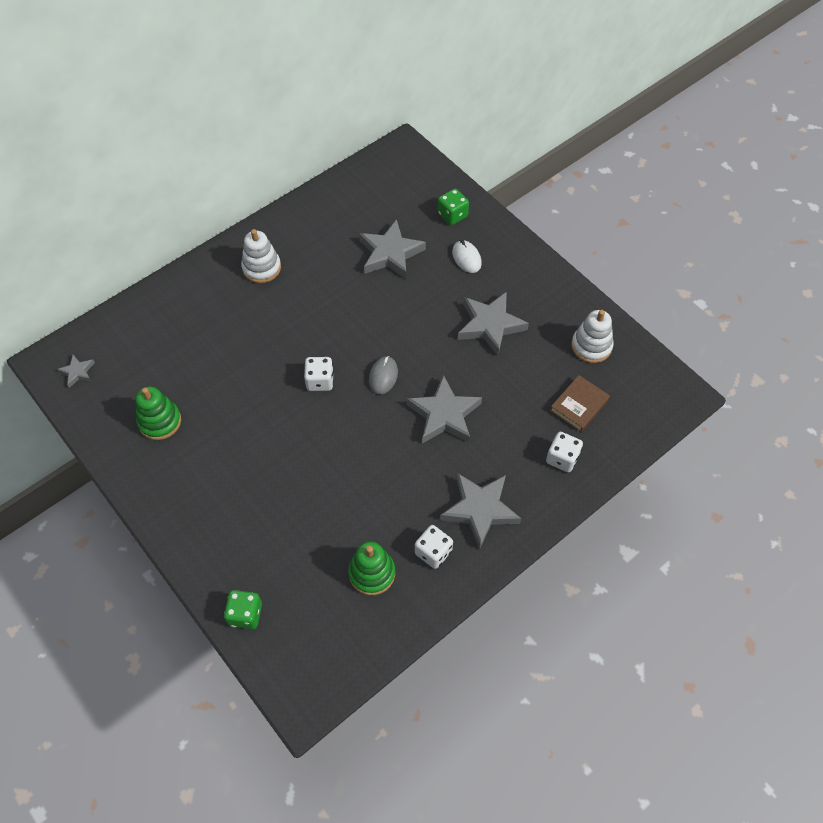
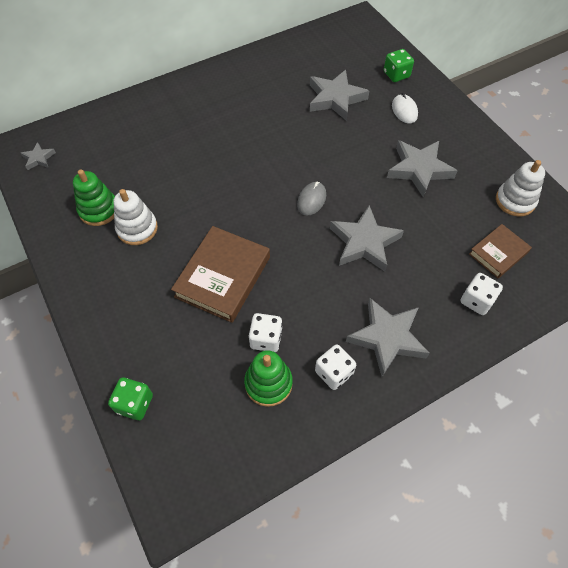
camera: 10 degrees right, 0 degrees up
white stacking toy [241,229,281,283] -> white stacking toy moved to [113,189,158,245]
white dice [304,357,334,391] -> white dice moved to [248,313,282,352]
none -> brown book [171,226,270,323]

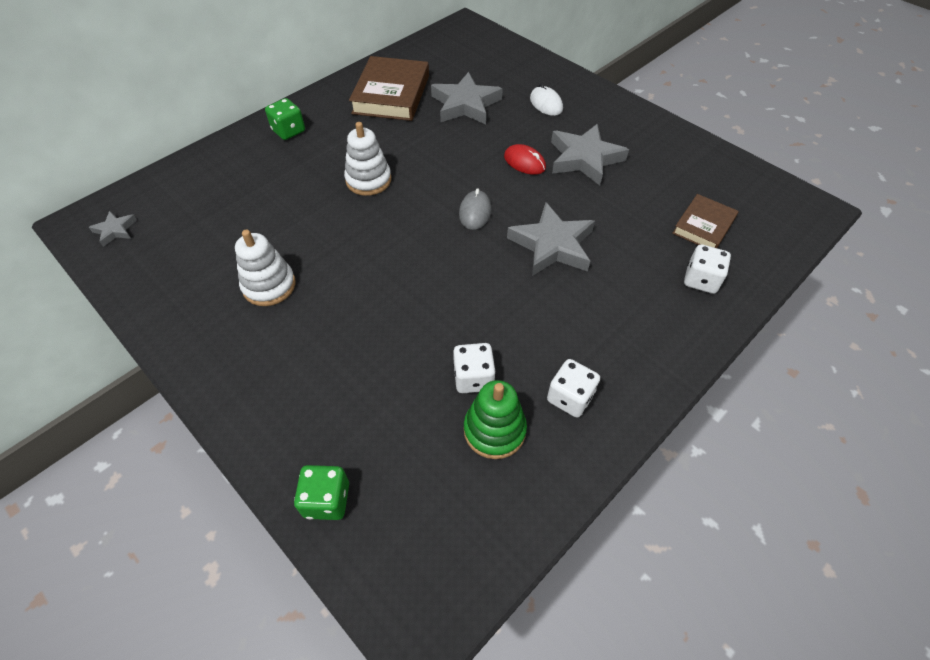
camera: 15 degrees left, 5 degrees down
green stacking toy [73,170,115,226] -> none
brown book [171,226,270,323] -> brown book moved to [349,56,429,121]
grey star [346,298,430,377] -> none
green dice [384,49,414,82] -> green dice moved to [265,98,305,140]
white stacking toy [496,160,545,217] -> white stacking toy moved to [344,122,391,196]
none -> red mouse [504,144,546,175]

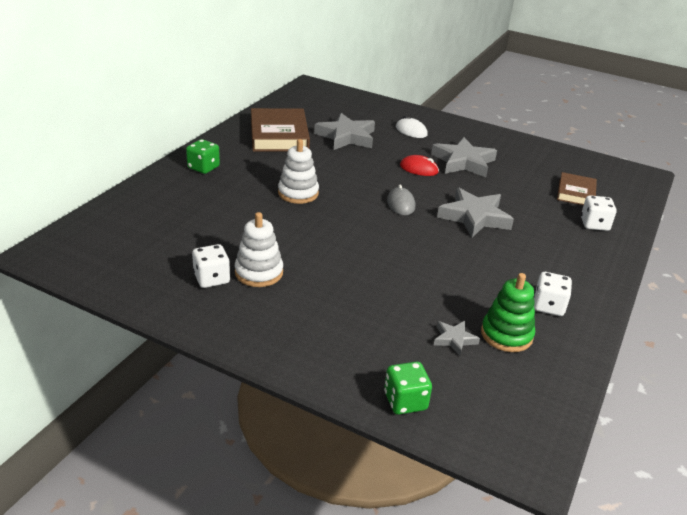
camera: 20 degrees left, 20 degrees down
grey star [89,211,137,247] -> grey star moved to [434,321,480,356]
white dice [453,343,496,393] -> white dice moved to [192,244,230,288]

